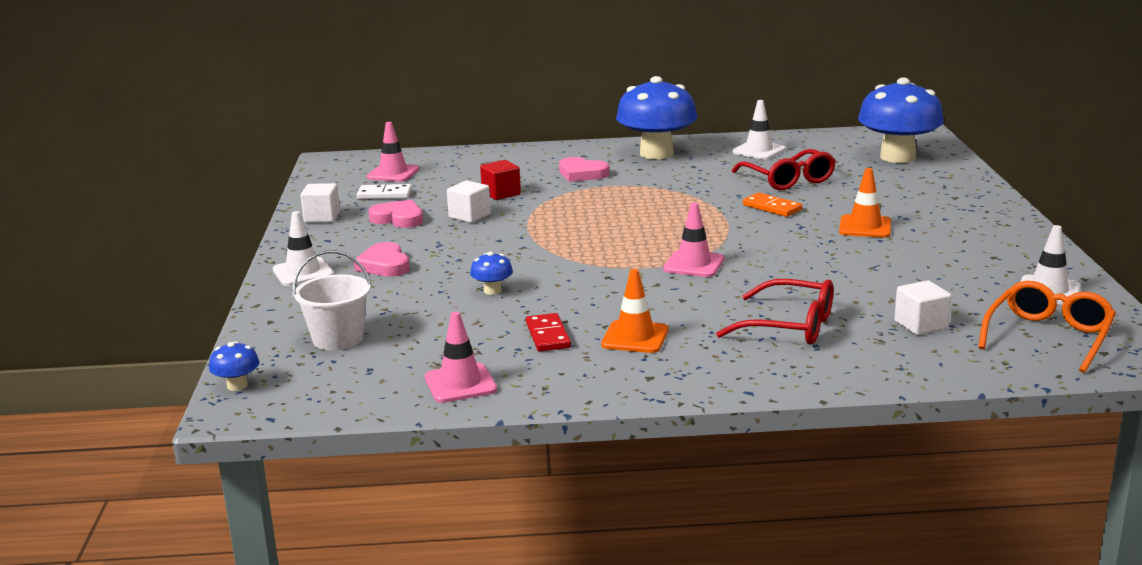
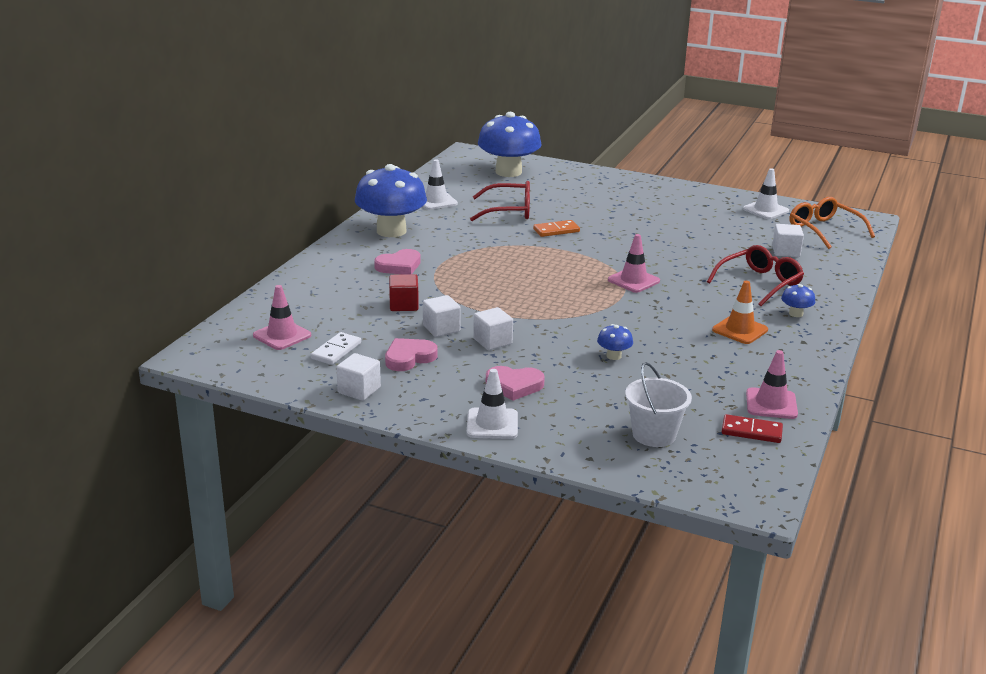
camera: 65 degrees left, 5 degrees up
blue mushroom [209,341,259,391] -> blue mushroom moved to [781,284,815,317]
red domino [526,313,571,351] -> red domino moved to [722,414,783,443]
orange traffic cone [839,168,891,238] -> none
none -> white cube [473,307,513,350]

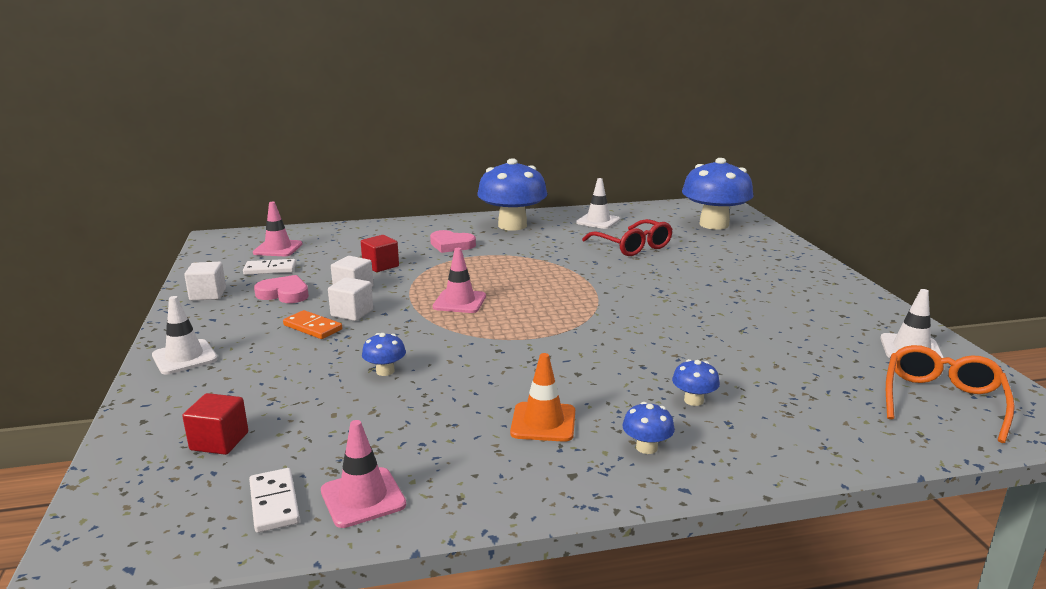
camera: 55 degrees right, 5 degrees down
pink heart [486,366,545,401] -> none
orange domino [533,220,580,237] -> orange domino moved to [283,310,342,339]
pink traffic cone [608,234,660,293] -> pink traffic cone moved to [433,248,486,313]
white bucket [625,362,692,447] -> red cube [182,393,248,455]
red glasses [707,245,804,306] -> blue mushroom [672,359,720,406]
red domino [722,414,783,443] -> white domino [249,468,300,533]
white cube [772,224,804,257] -> none

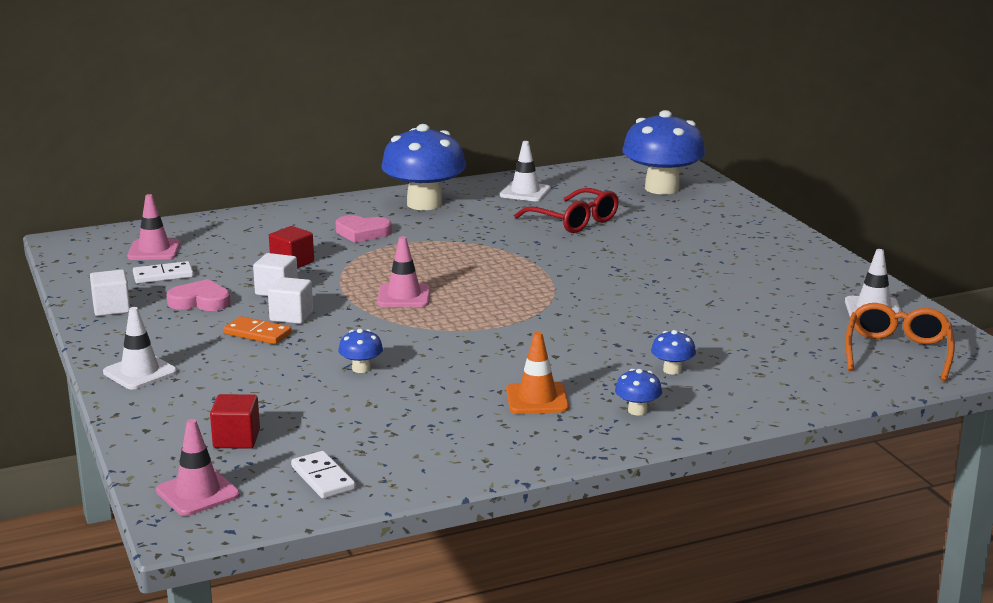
camera: 10 degrees left, 0 degrees up
pink traffic cone [321,420,406,528] -> pink traffic cone moved to [156,419,240,516]

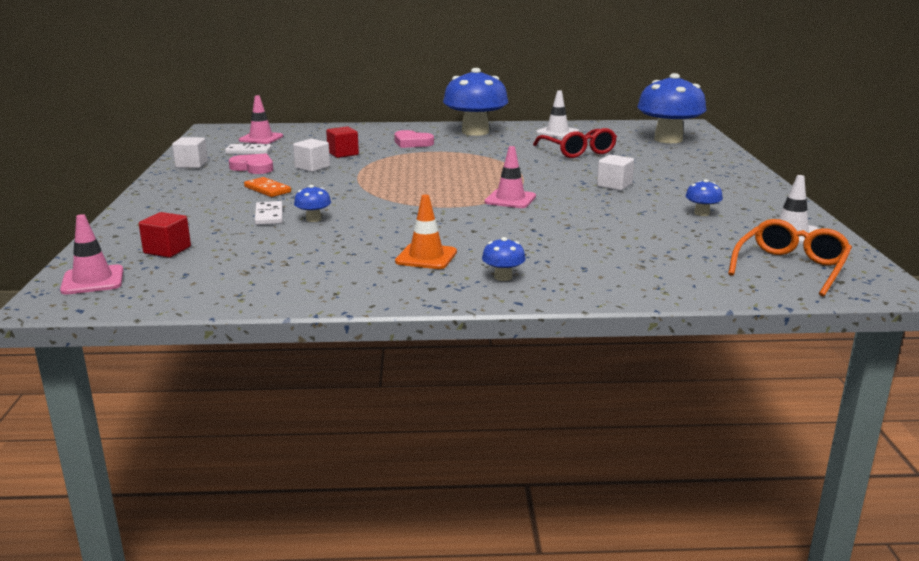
camera: 20 degrees right, 0 degrees up
white traffic cone [103,307,177,389] -> none
white cube [268,277,313,324] -> white cube moved to [597,154,634,191]
white domino [291,451,355,499] -> white domino moved to [255,201,283,225]
pink traffic cone [377,236,431,307] -> pink traffic cone moved to [484,146,536,208]
blue mushroom [651,330,696,375] -> blue mushroom moved to [685,179,723,216]

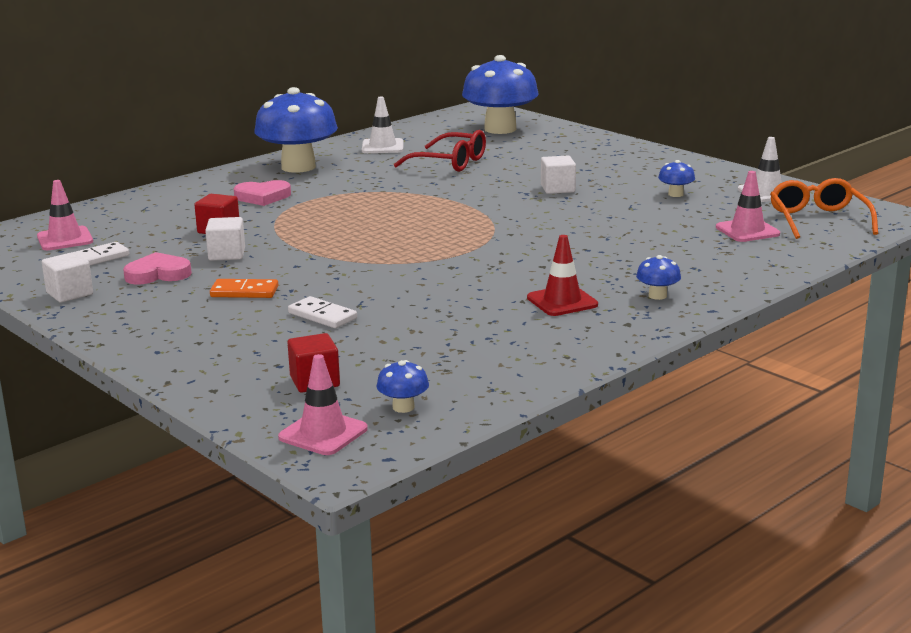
camera: 40 degrees left, 0 degrees up
blue mushroom [294,185,331,222] -> blue mushroom moved to [376,360,429,413]
orange traffic cone [395,195,457,269] -> red traffic cone [527,235,598,316]
pink traffic cone [484,146,536,208] -> pink traffic cone moved to [716,171,780,242]

